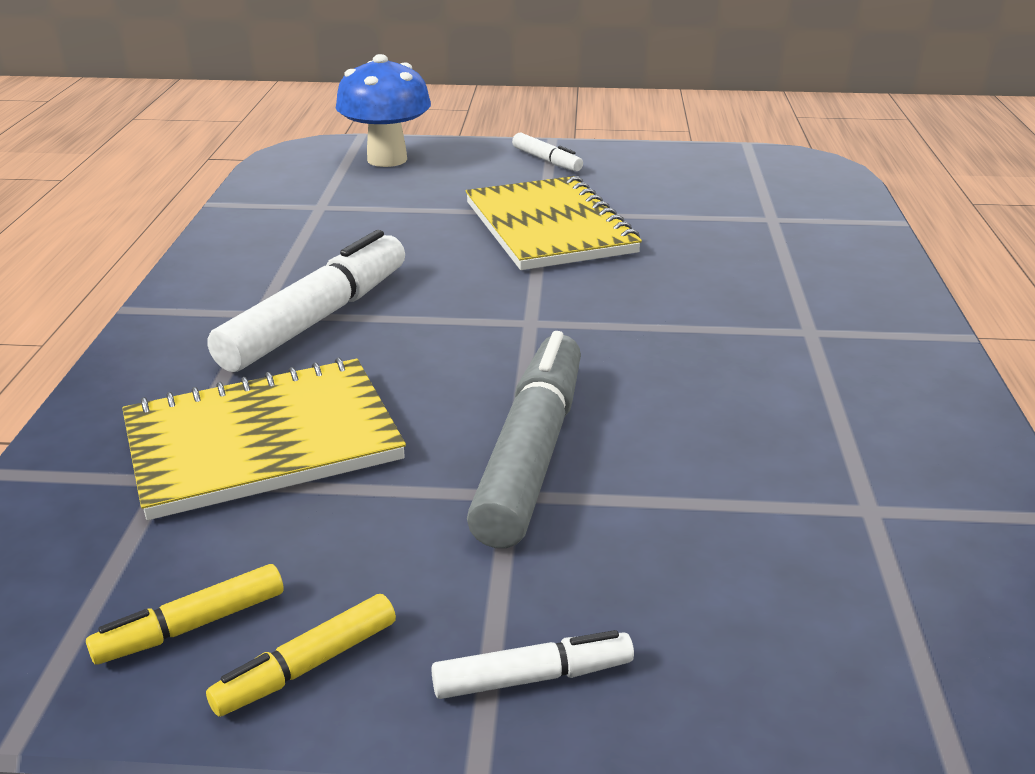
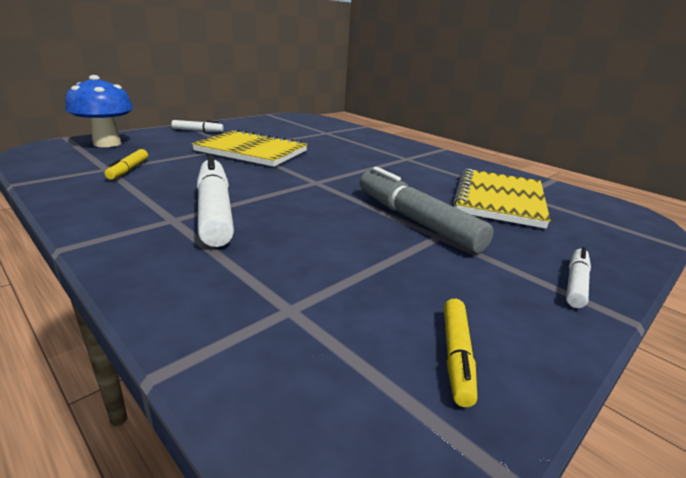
camera: 50 degrees left, 5 degrees down
yellow notebook [122,358,406,520] -> yellow notebook moved to [453,168,551,229]
yellow marker [206,594,396,717] -> yellow marker moved to [105,149,148,180]

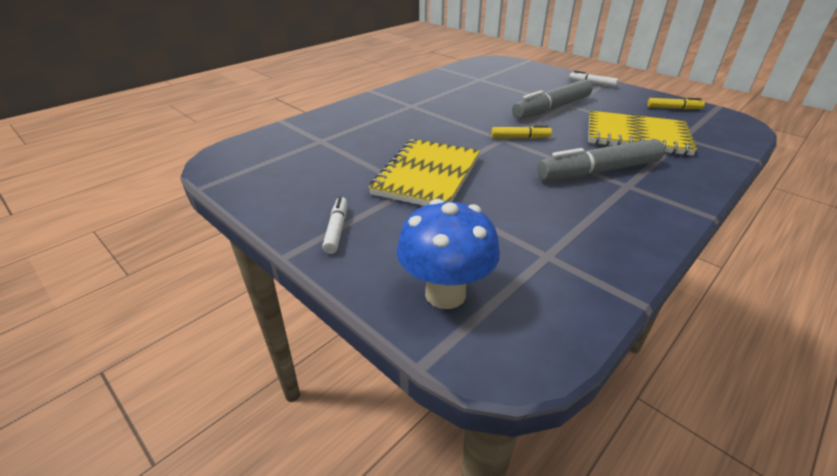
camera: 90 degrees left, 10 degrees up
yellow marker [105,149,148,180] -> yellow marker moved to [491,125,552,138]
white marker [197,155,234,247] -> grey marker [537,139,665,180]
yellow notebook [453,168,551,229] -> yellow notebook moved to [588,111,697,156]

